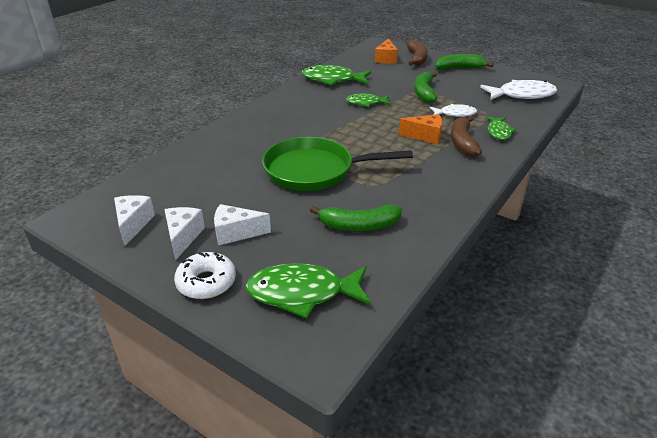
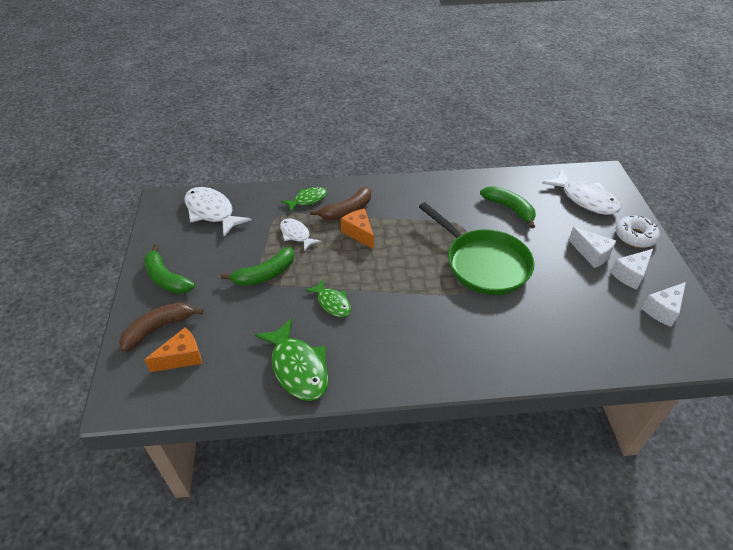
camera: 130 degrees left, 10 degrees up
green fish [245,263,371,318] -> white fish [542,169,620,215]

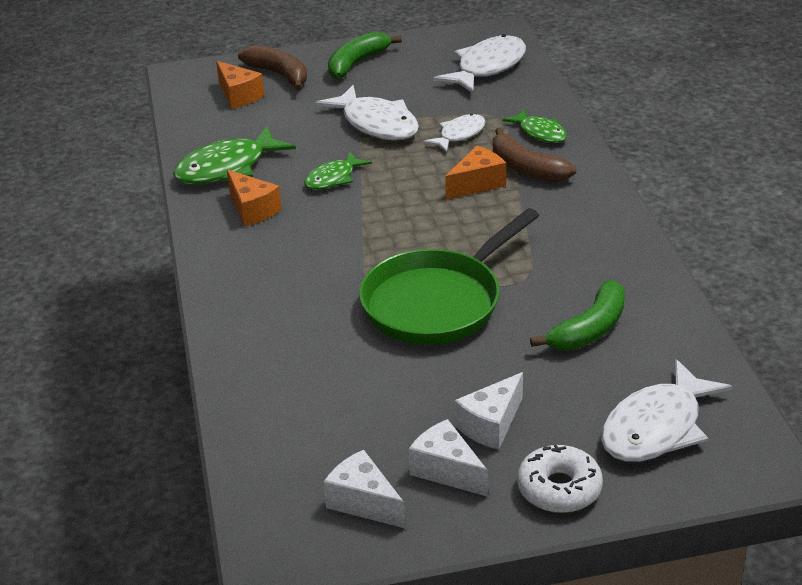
camera: 85 degrees right, 10 degrees down
green banana [221,247,295,286] -> white fish [315,85,419,140]
none -> orange cheese [227,169,282,227]

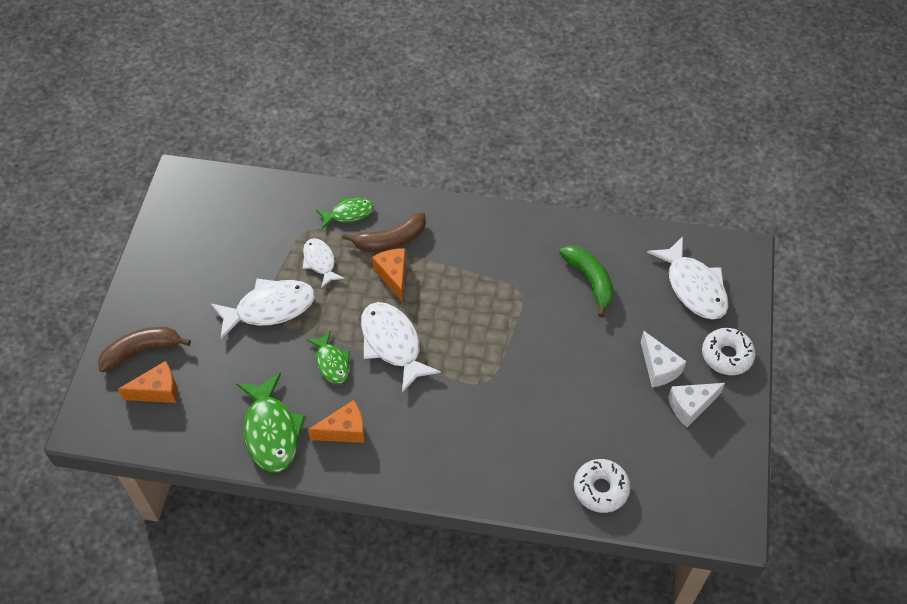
camera: 70 degrees left, 20 degrees up
white cheese [323,450,406,529] -> none
green banana [328,32,402,79] -> none
green pan [359,208,539,345] -> none
white fish [433,34,526,93] -> white fish moved to [361,302,441,393]
none -> white donut [574,459,630,513]

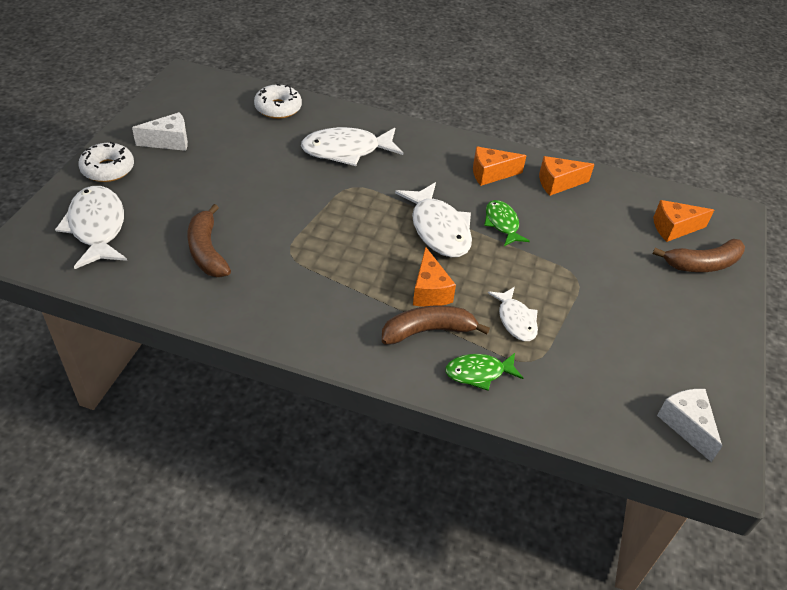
camera: 175 degrees left, 10 degrees down
white fish [210,279,315,339] -> white fish moved to [301,127,403,166]
green fish [236,373,306,473] -> orange cheese [539,156,595,196]
green banana [559,245,614,317] -> brown banana [187,204,231,277]
white cheese [641,331,686,387] -> white cheese moved to [657,389,722,462]

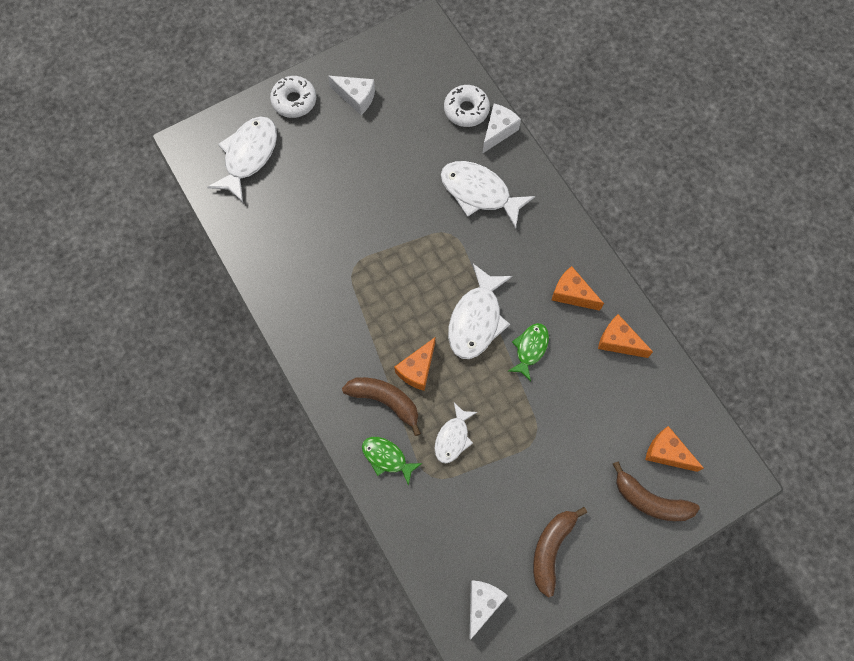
camera: 45 degrees right, 25 degrees up
brown banana [187,204,231,277] -> brown banana moved to [533,507,587,598]
none -> white cheese [482,104,521,154]

